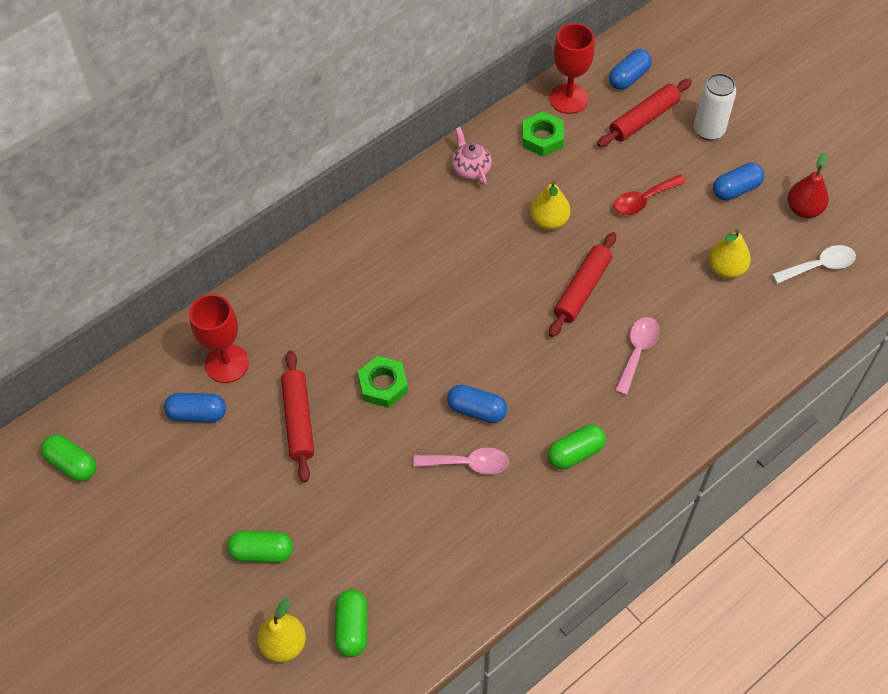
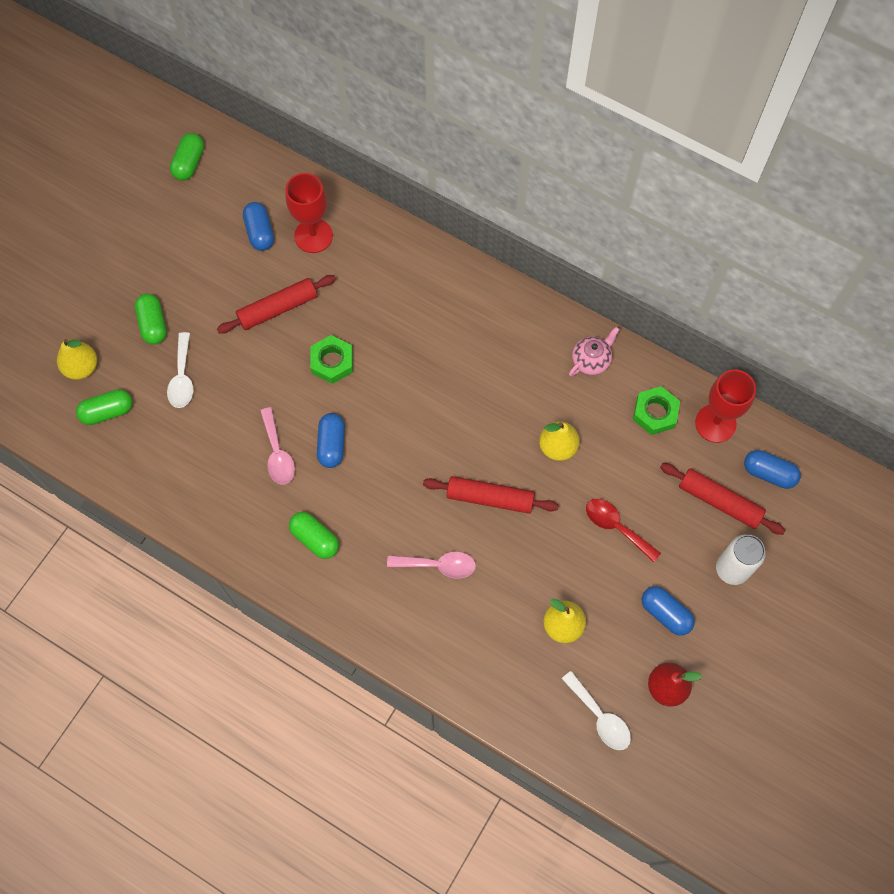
camera: 70 degrees right, 10 degrees up
none -> white spoon [167,332,193,408]

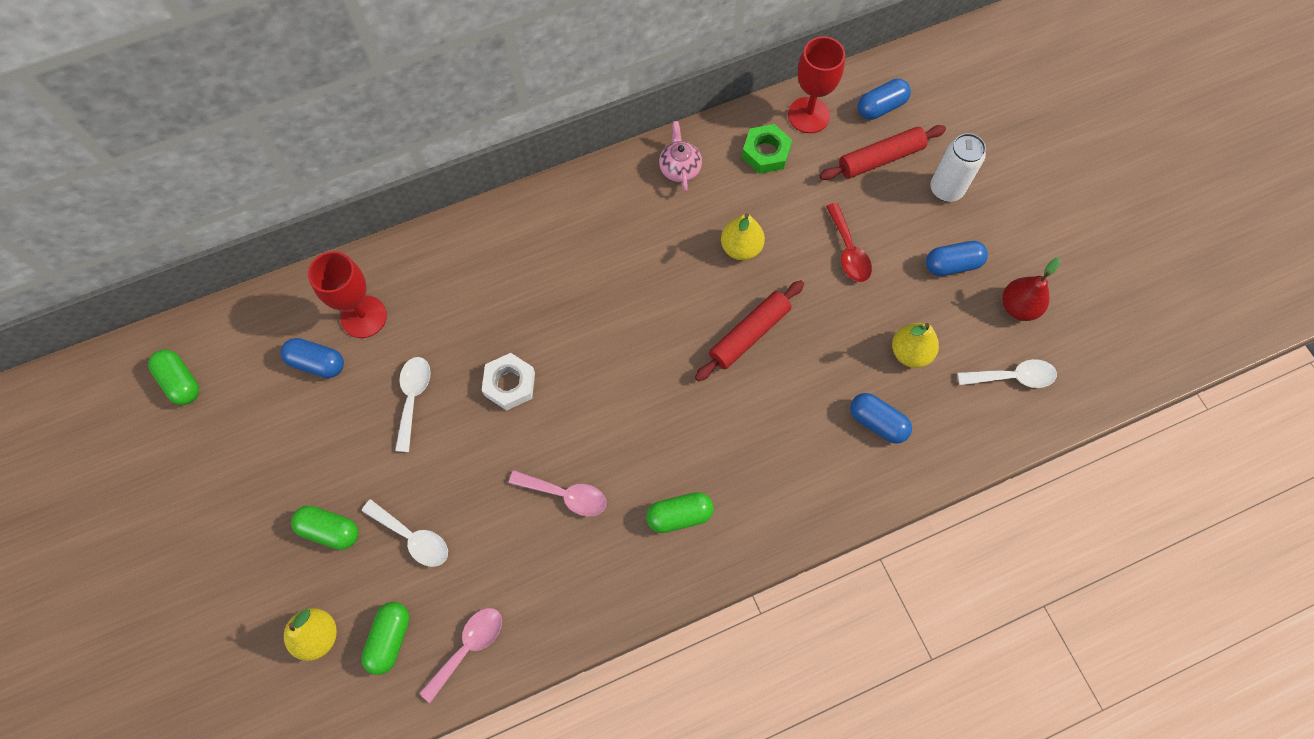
camera: 55 degrees left, 0 degrees up
red rolling pin [217,275,336,334] -> white spoon [395,357,431,452]
green nut [310,335,353,384] -> white nut [482,353,535,410]
blue capsule [317,413,345,468] -> blue capsule moved to [850,393,912,444]
pink spoon [387,552,476,579] -> pink spoon moved to [420,608,502,703]
red spoon [586,499,661,562] -> red spoon turned 90 degrees counterclockwise [826,203,872,282]

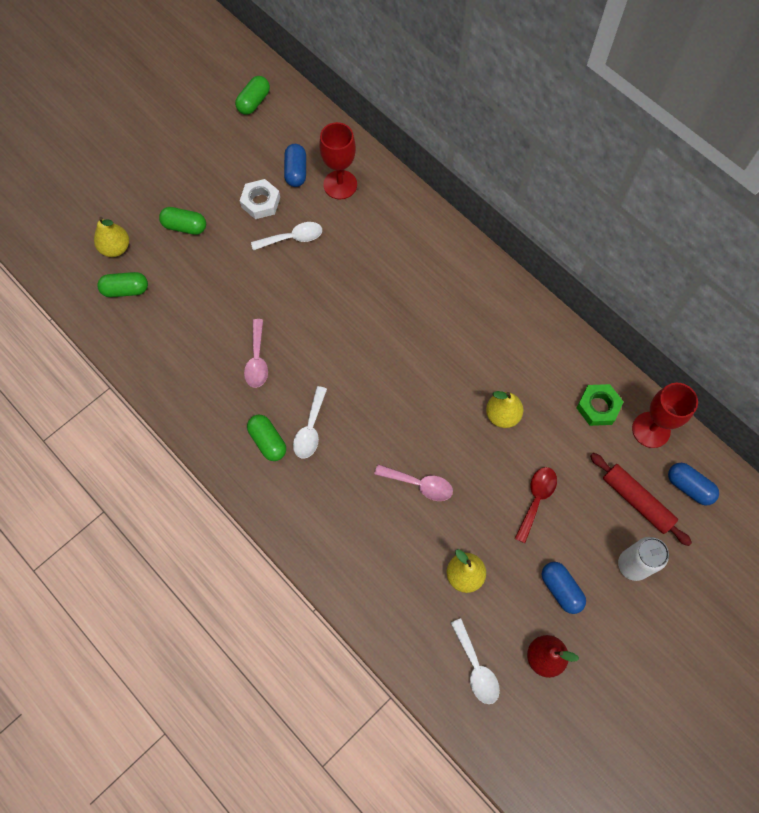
camera: 70 degrees right, 0 degrees up
green capsule [291,506,358,550] -> green capsule turned 75 degrees counterclockwise [159,207,206,235]
white spoon [362,499,448,567] -> white spoon moved to [293,386,327,458]
pink spoon [420,608,502,703] -> pink spoon moved to [374,464,453,501]
white nut [482,353,535,410] -> white nut moved to [240,179,280,219]
pink teapot [659,121,702,192] -> none
red rolling pin [695,280,804,381] -> none
red spoon [826,203,872,282] -> red spoon turned 150 degrees clockwise [515,467,557,543]
blue capsule [850,393,912,444] -> none

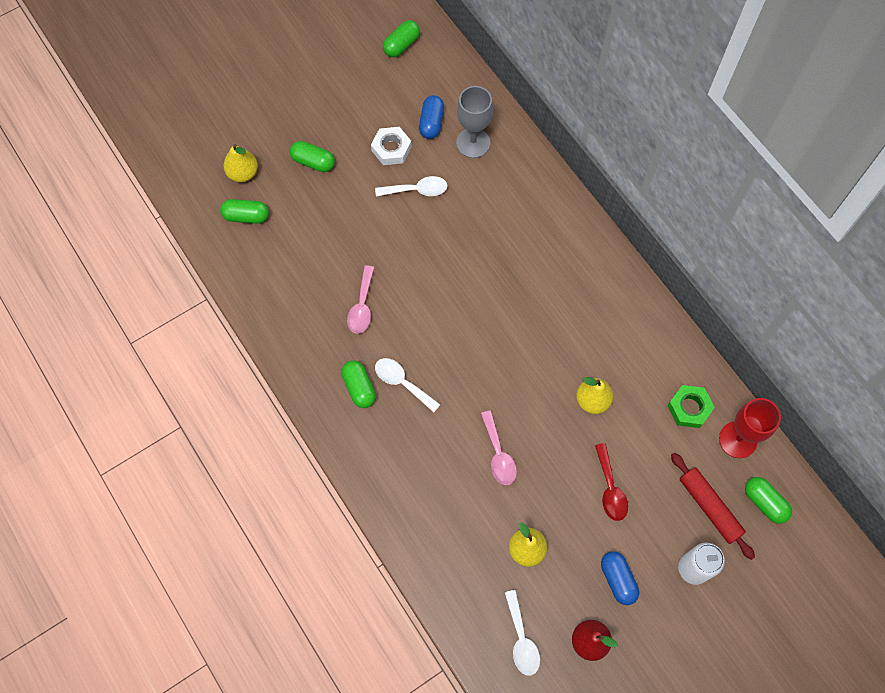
camera: 10 degrees right, 0 degrees up
white spoon [293,386,327,458] -> white spoon turned 105 degrees clockwise [375,358,441,412]
red goblet [319,122,357,199] -> grey goblet [456,86,493,158]
pink spoon [374,464,453,501] -> pink spoon turned 45 degrees clockwise [481,410,517,485]
red spoon [515,467,557,543] -> red spoon turned 135 degrees clockwise [595,443,628,521]
blue capsule [668,463,719,505] -> green capsule [745,477,792,524]

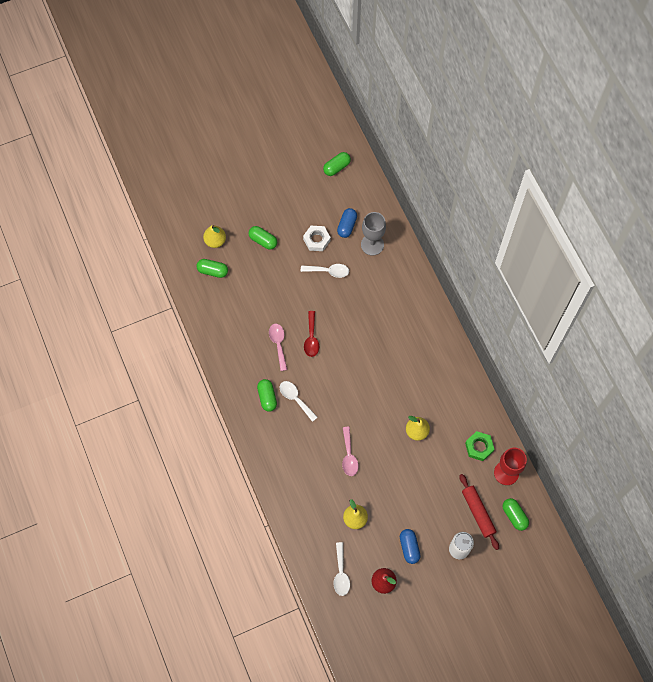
camera: 10 degrees right, 0 degrees up
pink spoon [347,266,374,334] -> pink spoon turned 150 degrees clockwise [269,324,287,371]
red spoon [595,443,628,521] -> red spoon moved to [304,311,319,357]

